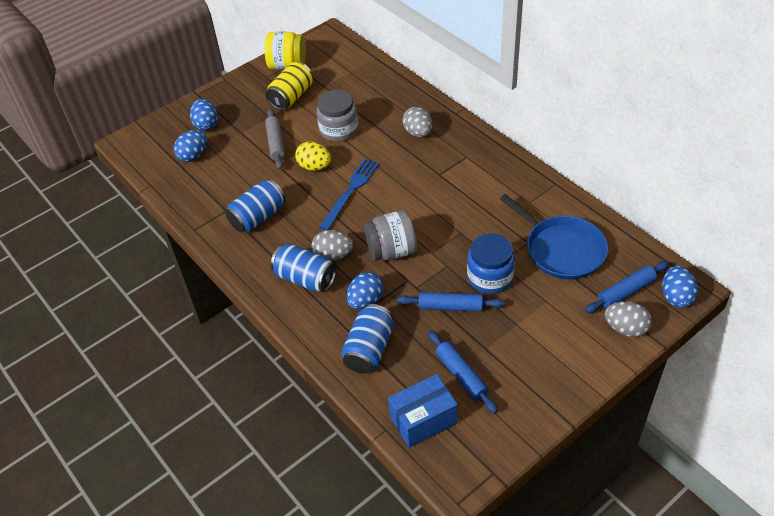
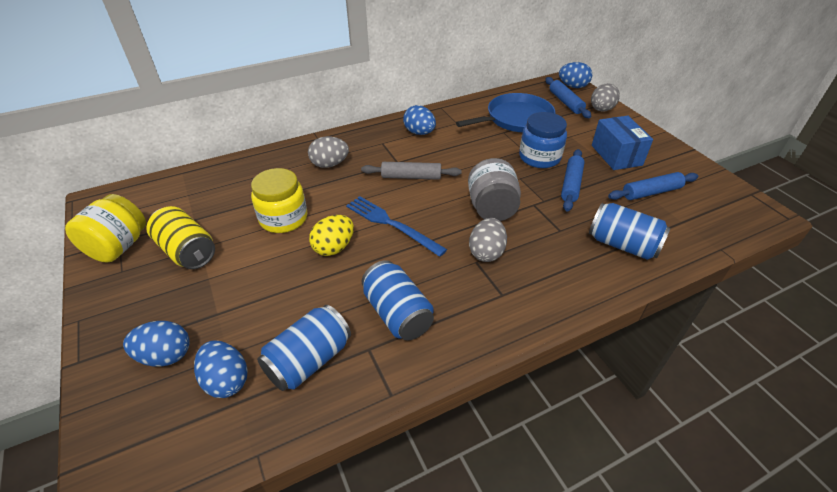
camera: 80 degrees left, 5 degrees down
grey rolling pin [265,109,285,170] -> grey rolling pin moved to [361,162,462,180]
blue can [271,243,336,292] -> blue can moved to [257,305,351,391]
grey jar [317,90,358,142] -> yellow jar [251,168,307,233]
blue egg [347,272,383,310] -> blue egg moved to [403,105,436,135]
blue box [388,374,458,448] -> blue box moved to [592,116,653,170]

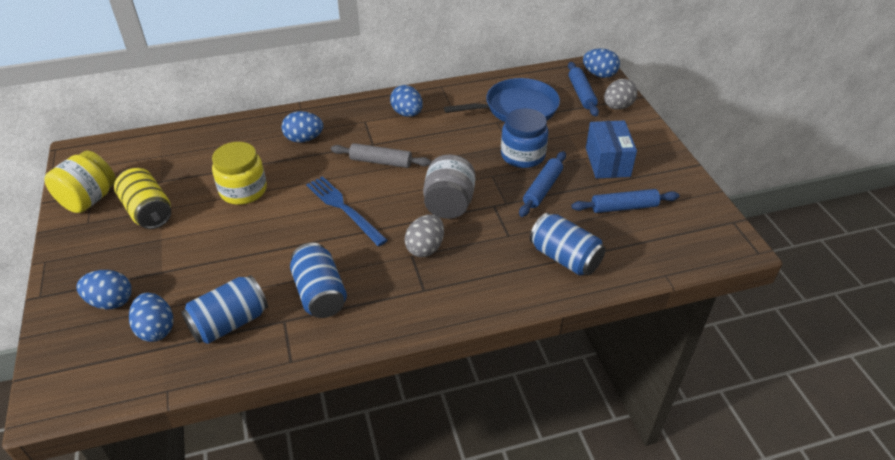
camera: 10 degrees right, 0 degrees up
grey egg [308,137,349,168] -> blue egg [282,111,323,143]
yellow egg [309,215,354,256] -> none

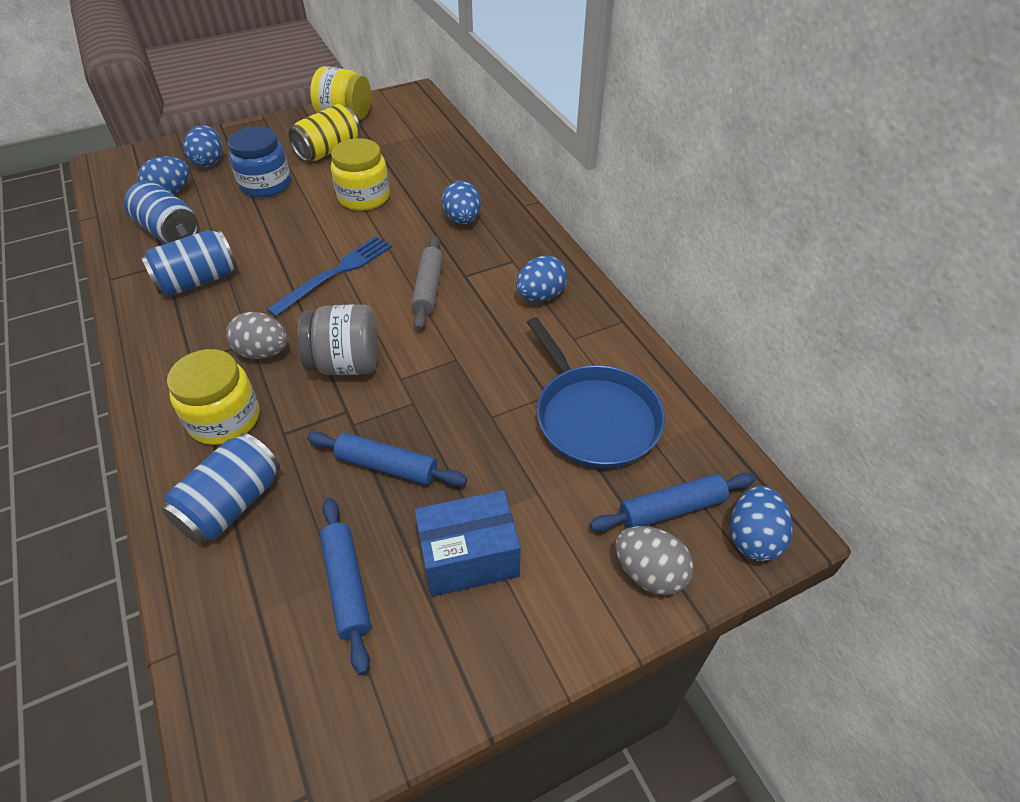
camera: 80 degrees right, 5 degrees up
blue jar [501,108,548,168] -> blue jar moved to [228,127,291,198]
none -> yellow jar [167,349,260,445]

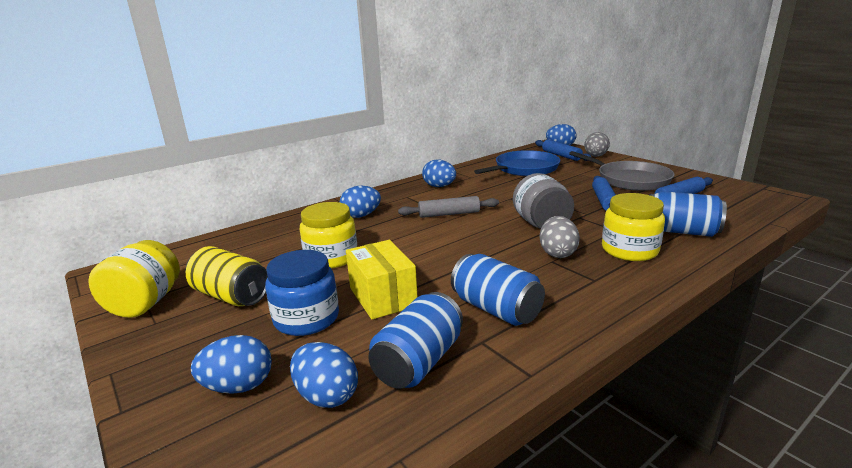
camera: 100 degrees left, 25 degrees down
blue fork [267,236,392,317] -> none
blue box [415,490,521,597] -> grey pan [569,151,674,191]
none -> yellow box [346,240,417,320]

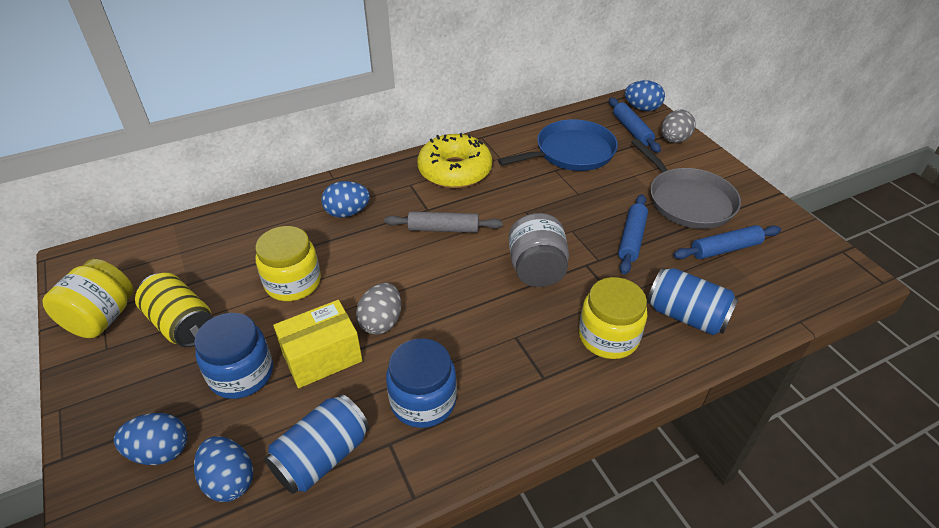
camera: 10 degrees right, 20 degrees up
yellow box [346,240,417,320] -> yellow box turned 75 degrees clockwise [273,300,363,388]
blue egg [422,159,456,187] -> yellow donut [418,133,492,189]
blue can [451,254,545,326] -> blue jar [386,338,457,428]
grey egg [539,216,580,258] -> grey egg moved to [356,283,401,335]

